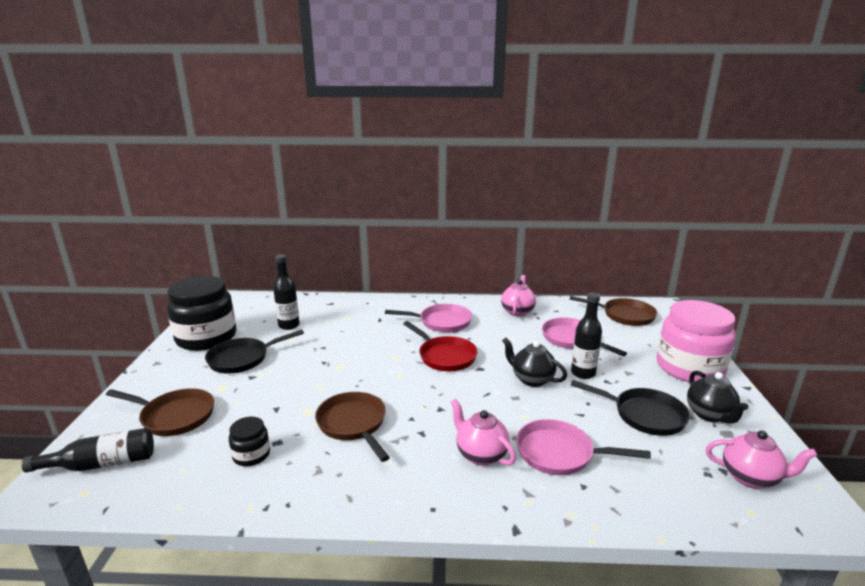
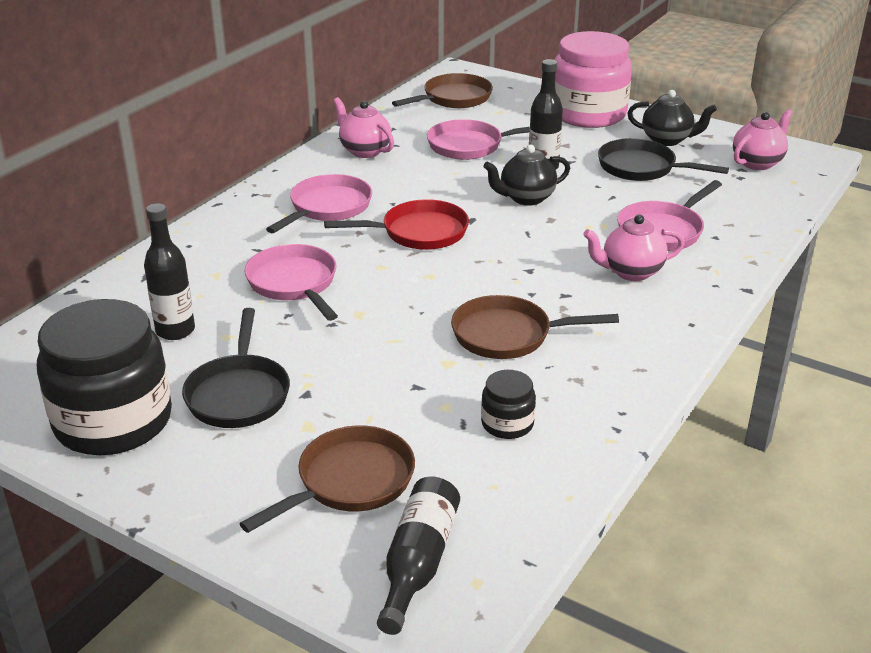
camera: 60 degrees left, 10 degrees up
black pan [571,380,690,436] -> black pan turned 120 degrees counterclockwise [598,138,729,181]
none -> pink pan [244,244,338,321]

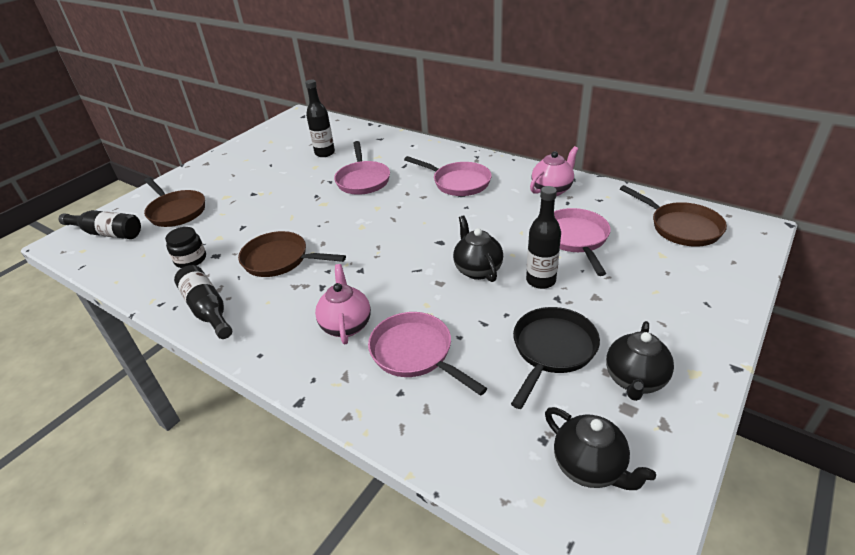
camera: 95 degrees right, 5 degrees up
black jar [37,299,172,455] -> none
black pan [182,308,290,428] -> none
pink pan [244,244,338,321] -> pink pan turned 105 degrees clockwise [334,141,390,195]
red pan [324,199,469,250] -> none
brown pan [451,295,619,359] -> brown pan turned 75 degrees counterclockwise [238,231,346,277]
pink jar [555,31,632,128] -> none
pink teapot [733,109,793,170] -> black teapot [545,407,656,490]
none -> black bottle [174,265,232,339]

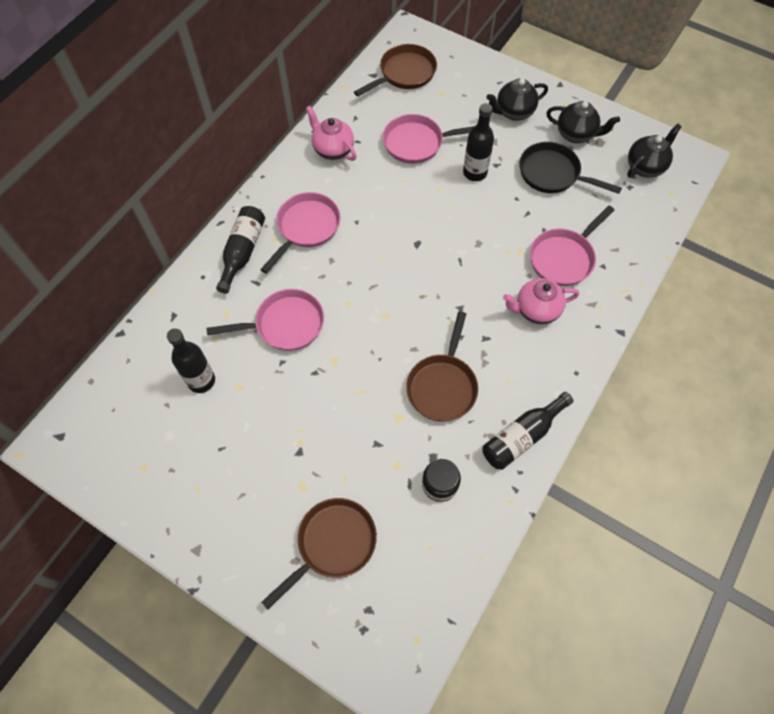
camera: 95 degrees left, 25 degrees up
black bottle [59,210,141,239] -> black bottle moved to [216,206,265,294]
black teapot [453,215,503,282] -> black teapot moved to [487,79,548,121]

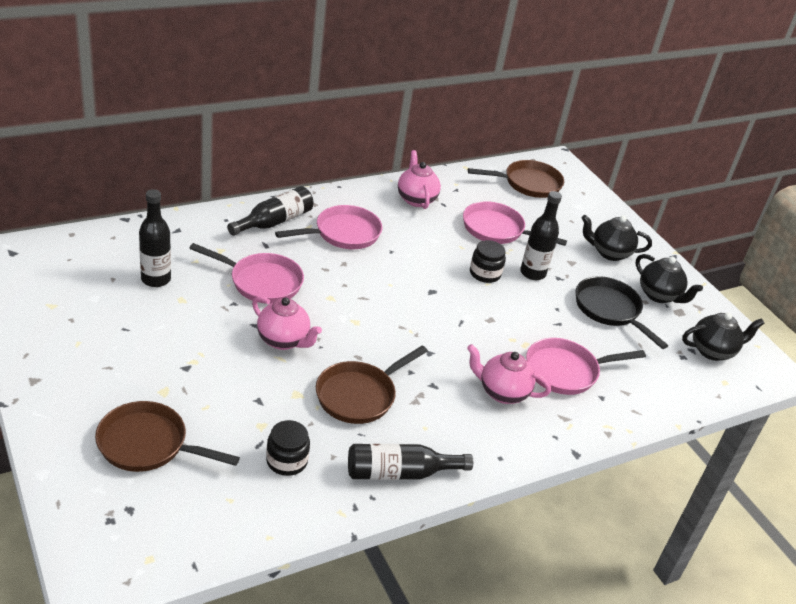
camera: 25 degrees right, 25 degrees down
brown pan [262,498,377,609] -> brown pan turned 150 degrees counterclockwise [95,401,240,472]
none -> pink teapot [252,296,322,350]
none -> black jar [470,240,506,283]

